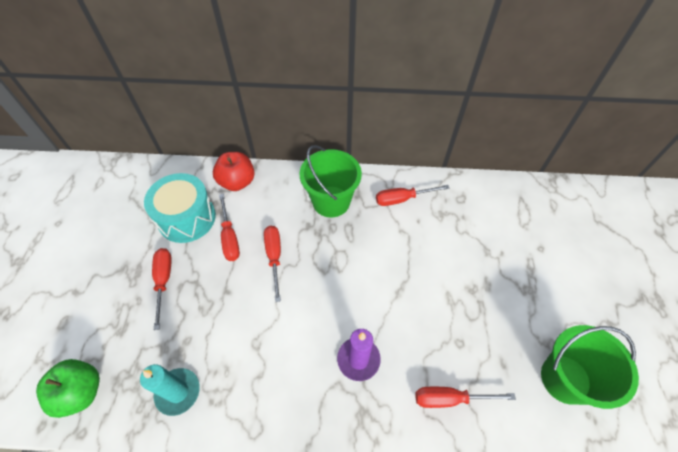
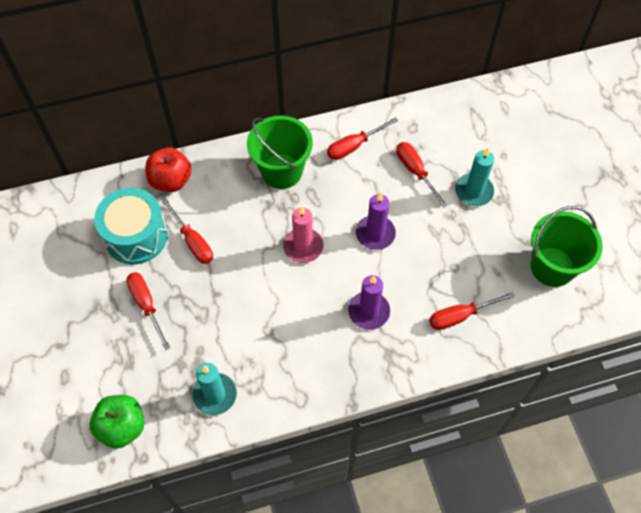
camera: 20 degrees left, 5 degrees up
red screwdriver [264,226,281,302] -> red screwdriver moved to [396,142,448,208]
none -> pink candle [283,206,323,263]
none -> purple candle [356,193,396,250]
none -> turquoise candle [455,148,494,206]

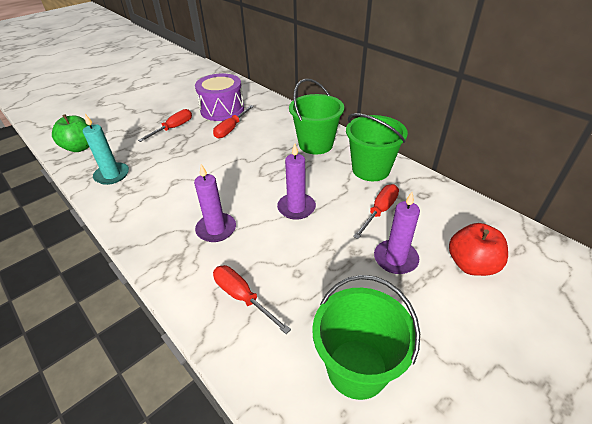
camera: 65 degrees right, 20 degrees down
turquoise drum [94,188,168,264] -> purple drum [195,73,244,121]
red apple [146,148,192,192] -> red apple moved to [449,223,508,276]
pink candle [283,206,323,263] -> none
red screwdriver [327,117,399,160] -> green bucket [346,113,408,181]
turquoise candle [455,148,494,206] -> purple candle [374,192,420,274]

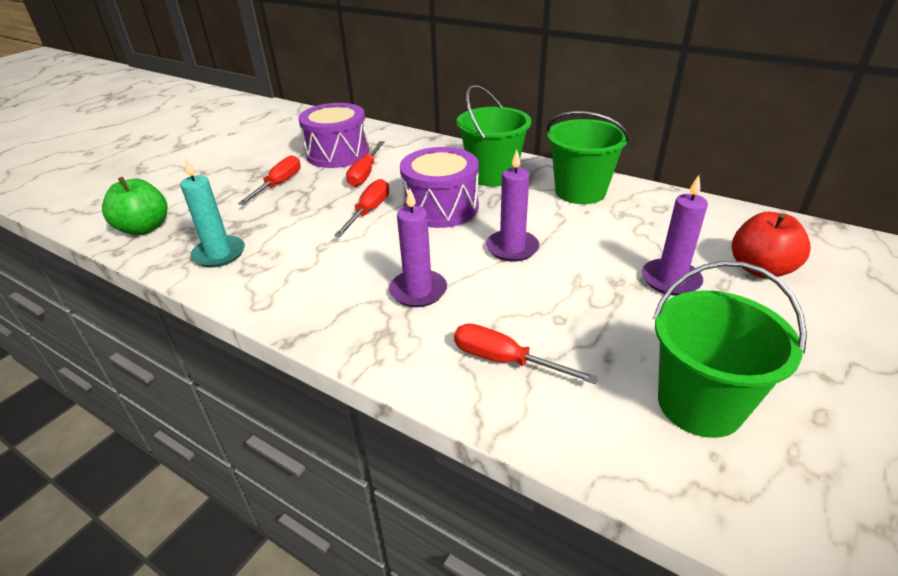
camera: 15 degrees left, 5 degrees down
red screwdriver [353,184,399,239] -> red screwdriver moved to [334,179,389,237]
none -> purple drum [400,147,479,228]

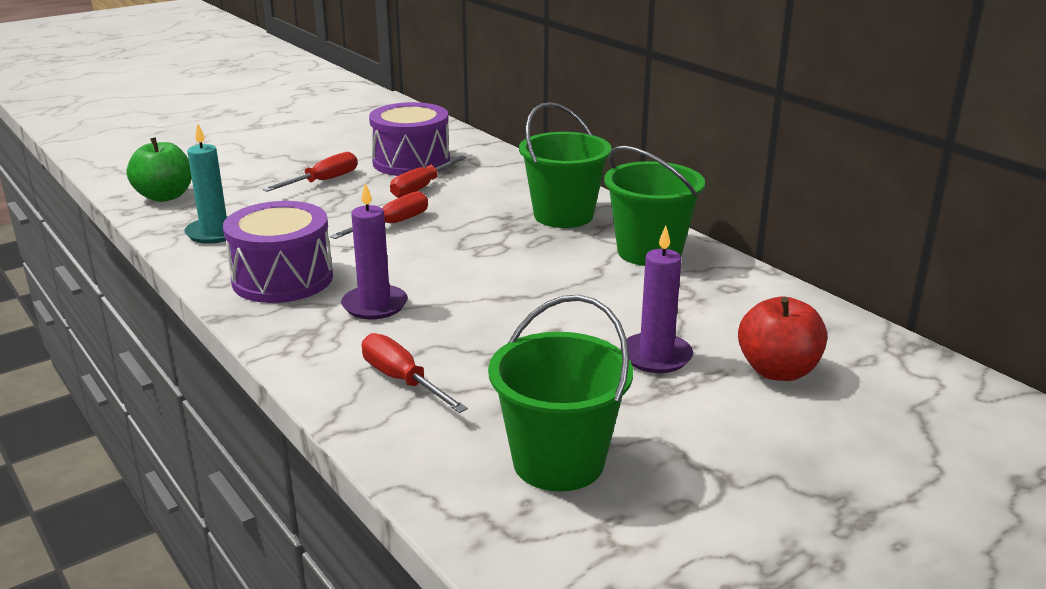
camera: 20 degrees right, 10 degrees down
purple drum [400,147,479,228] -> purple drum moved to [223,201,333,303]
purple candle [486,150,539,262] -> none

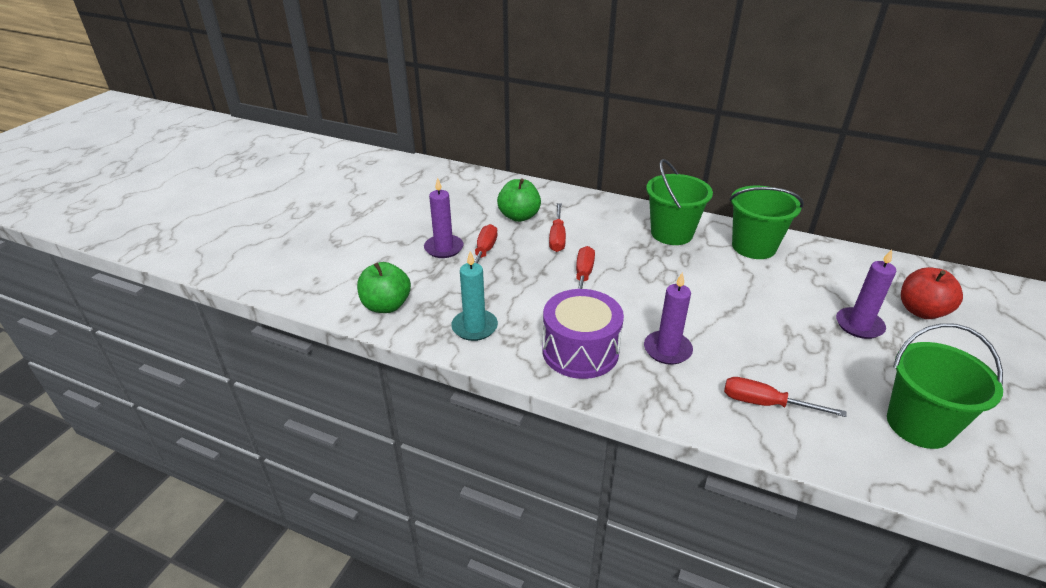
camera: 30 degrees left, 10 degrees up
purple drum [369,102,450,176] -> green apple [497,178,541,222]
none -> purple candle [424,178,464,258]

